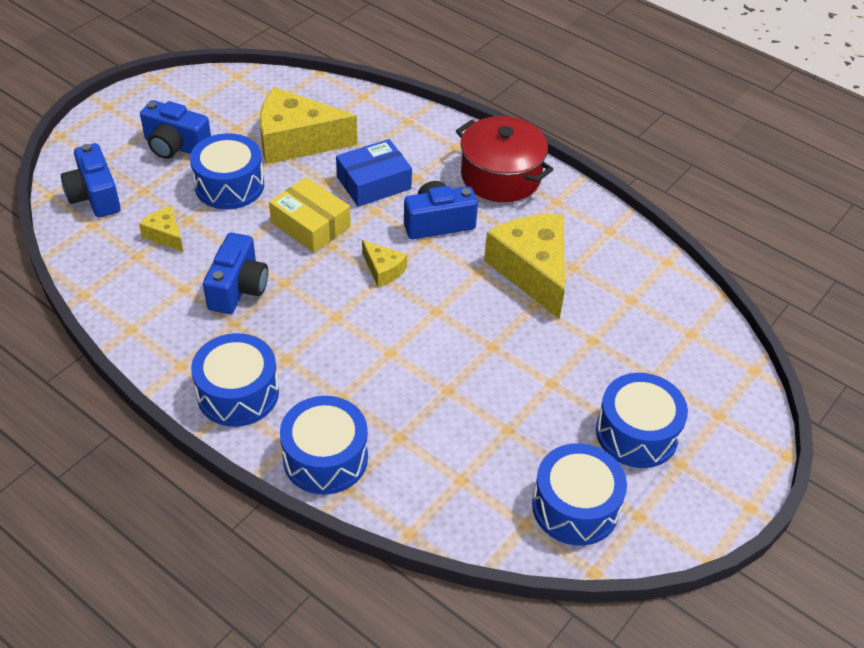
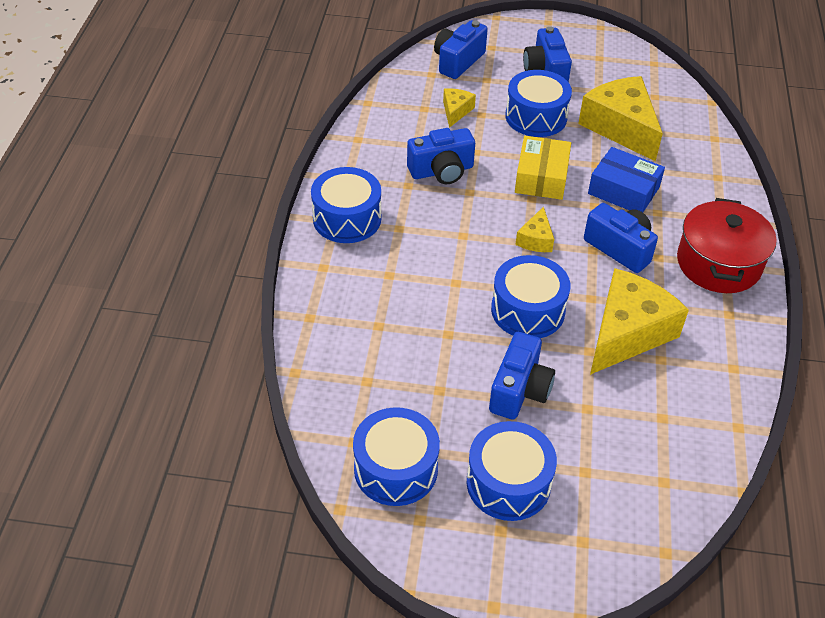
camera: 60 degrees right, 0 degrees up
blue drum [280,396,368,495] -> blue drum moved to [491,255,570,338]
none -> blue camera [489,332,555,420]

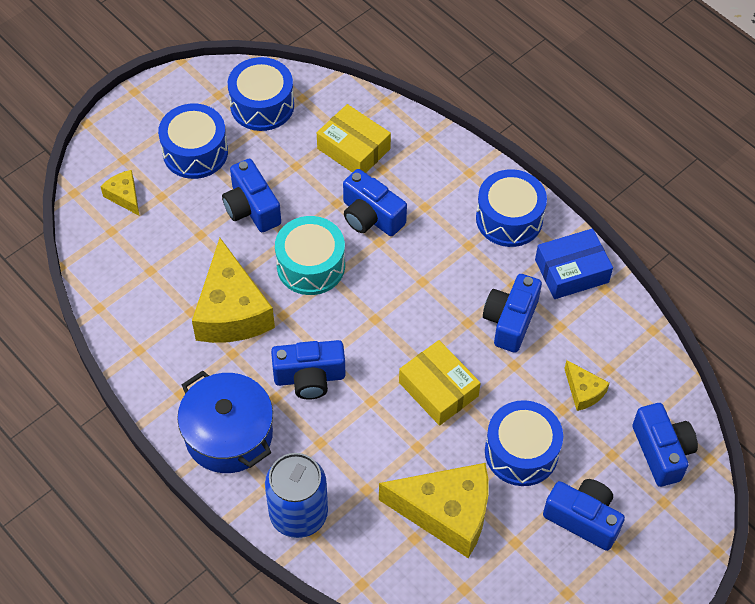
camera: 130 degrees right, 10 degrees up
blue drum [491,255,570,338] -> turquoise drum [275,216,345,295]
yellow cheese [515,206,554,252] -> yellow cheese moved to [101,170,139,216]
blue box [588,147,665,212] -> blue box moved to [535,228,613,299]
red pot [677,198,777,293] -> blue pot [177,370,273,473]
none -> blue can [265,453,328,538]
none -> yellow box [317,104,391,173]
none -> blue camera [343,169,407,236]

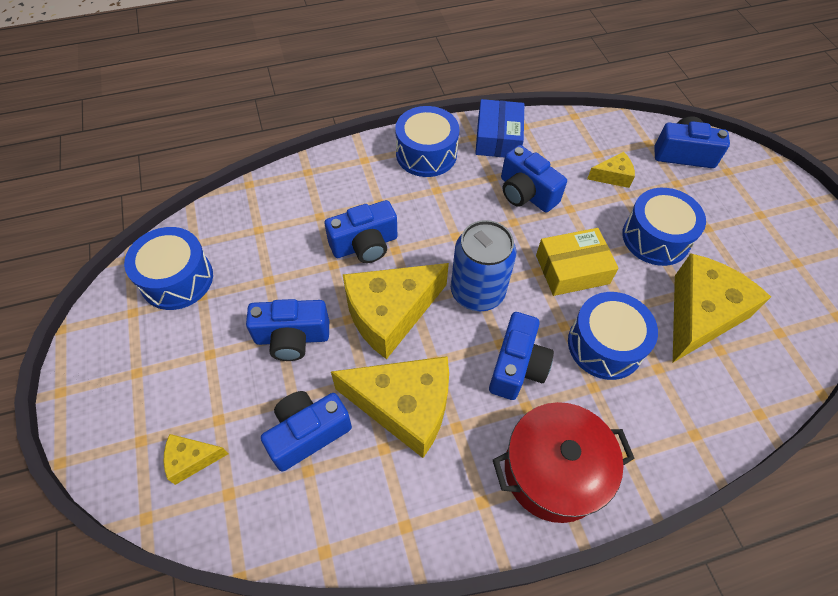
camera: 65 degrees left, 0 degrees up
blue drum [158,103,228,179] -> blue drum moved to [568,292,658,380]
blue pot [177,370,273,473] -> red pot [493,402,635,523]
blue can [265,453,328,538] -> blue can moved to [451,220,516,311]
turquoise drum [275,216,345,295] -> yellow cheese [343,263,449,359]
yellow box [317,104,391,173] -> none
blue camera [543,479,625,551] -> blue camera moved to [261,391,352,471]

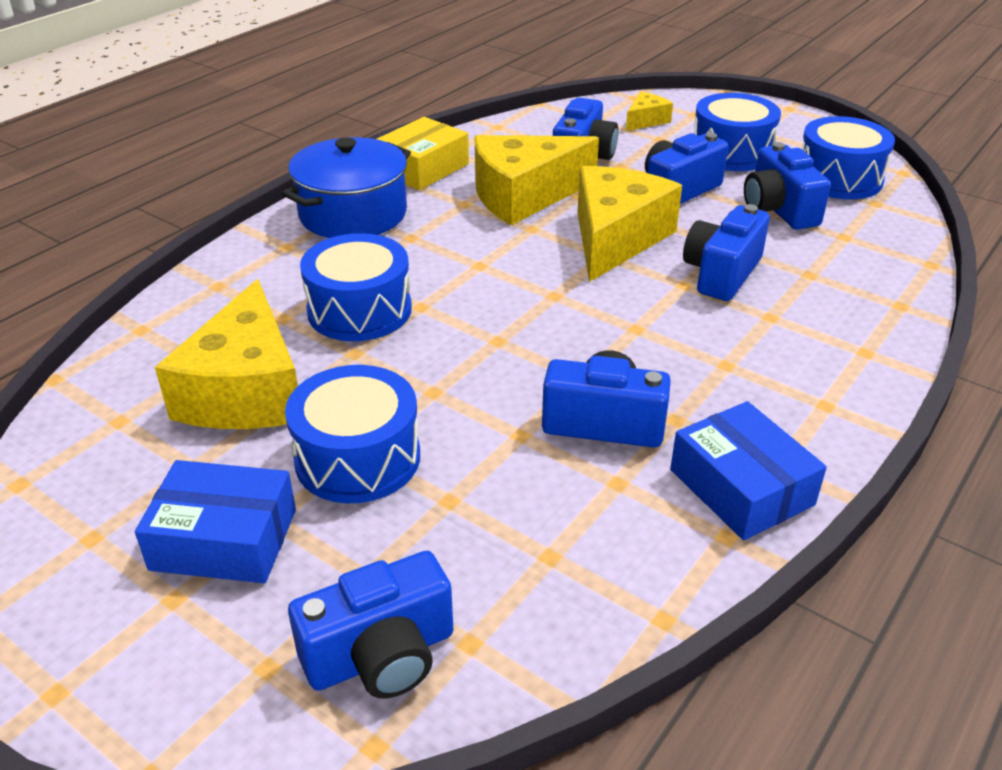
camera: 145 degrees right, 20 degrees down
blue drum [395,106,459,177] -> blue drum moved to [694,93,781,171]
blue can [451,220,516,311] -> none
blue camera [489,312,554,400] -> blue camera moved to [744,142,831,230]
red pot [493,402,635,523] -> blue pot [282,137,411,238]
yellow box [536,228,619,296] -> yellow box moved to [377,117,469,190]
yellow cheese [587,152,635,188] -> none
none -> blue box [135,460,296,583]

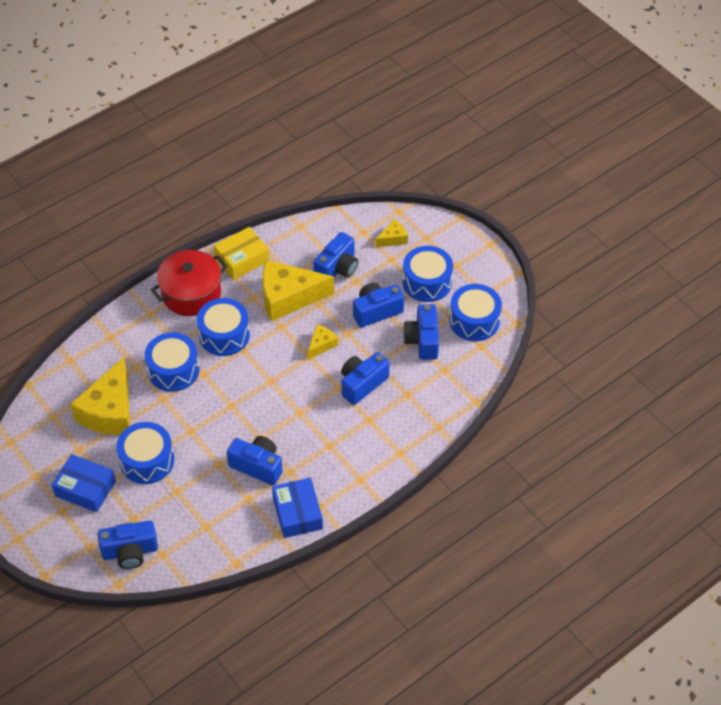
camera: 15 degrees right, 15 degrees up
blue pot [282,137,411,238] -> red pot [151,250,228,316]
yellow cheese [577,166,682,282] -> yellow cheese [308,325,338,359], size x0.47
none -> blue drum [197,298,250,356]

